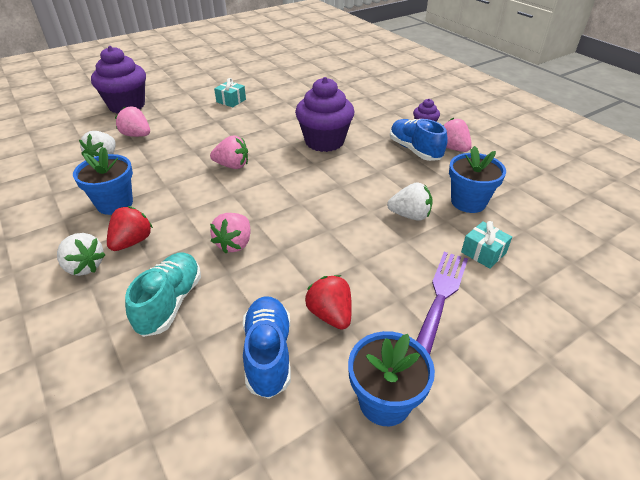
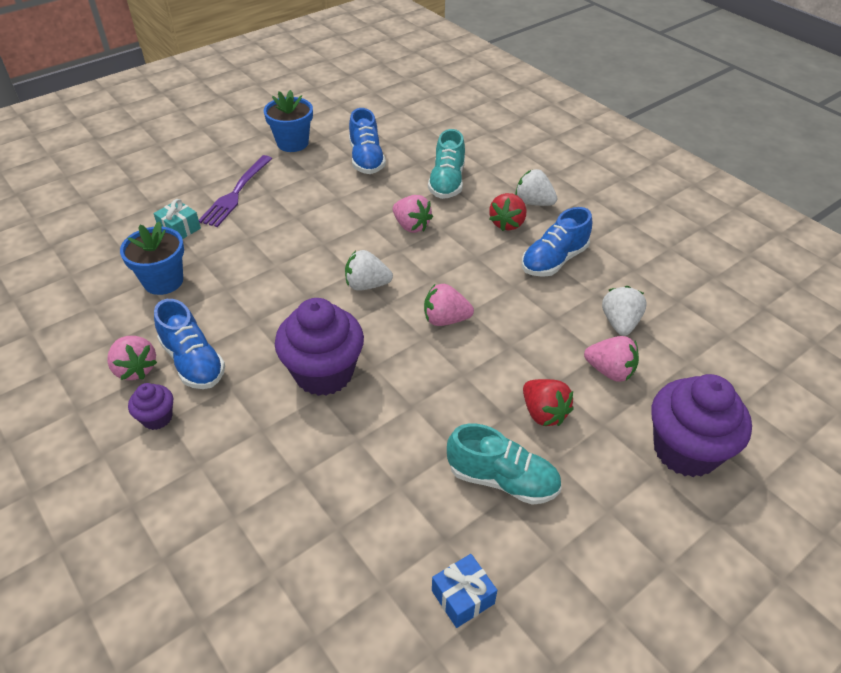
camera: 175 degrees right, 5 degrees up
blue flower pot [73,147,133,215] -> blue shoe [522,207,592,277]
pink strawberry [210,213,250,253] -> pink strawberry turned 120 degrees clockwise [393,195,433,233]
turquoise gift [214,78,246,107] -> turquoise shoe [447,424,562,505]
red strawberry [305,275,352,330] -> red strawberry moved to [523,379,574,426]
white strawberry [387,182,433,221] -> white strawberry moved to [345,250,393,291]
none -> blue gift [432,554,497,628]

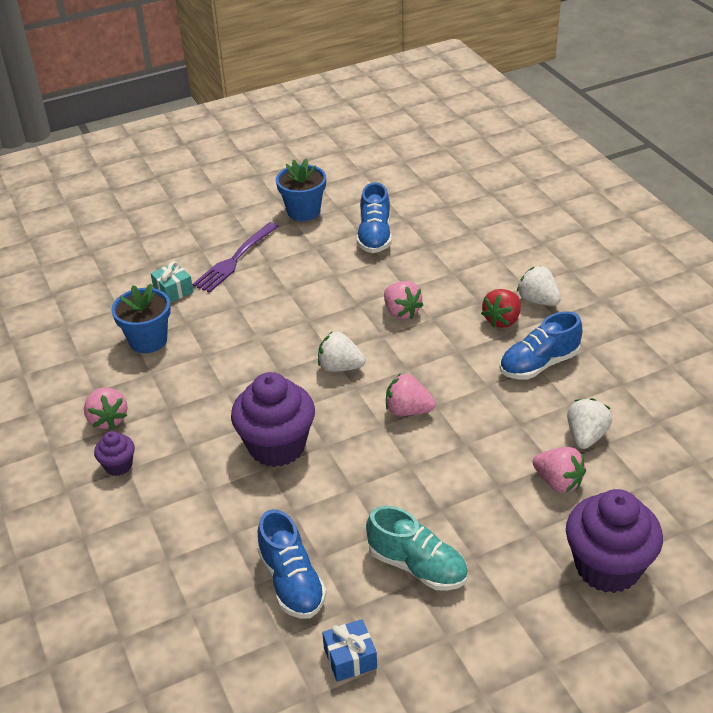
camera: 15 degrees right, 5 degrees down
blue shoe [154,299,225,389] -> blue shoe moved to [257,509,327,619]
turquoise shoe [428,129,465,199] -> none
red strawberry [523,379,574,426] -> none

